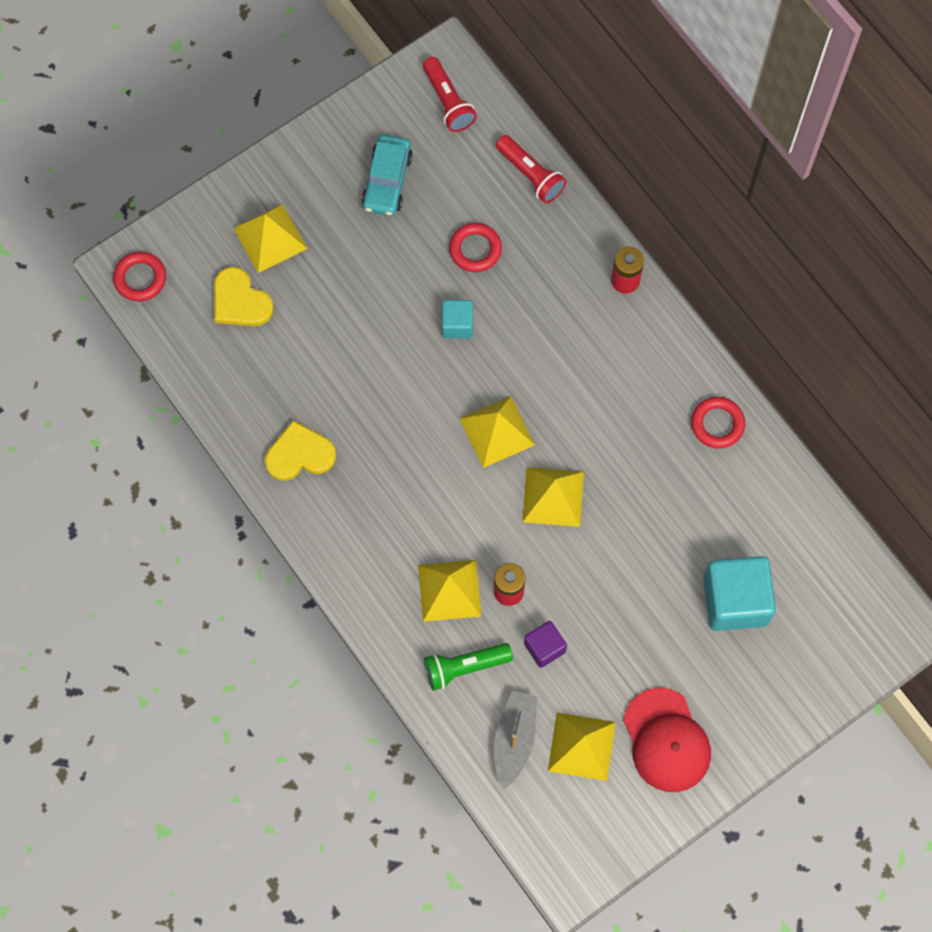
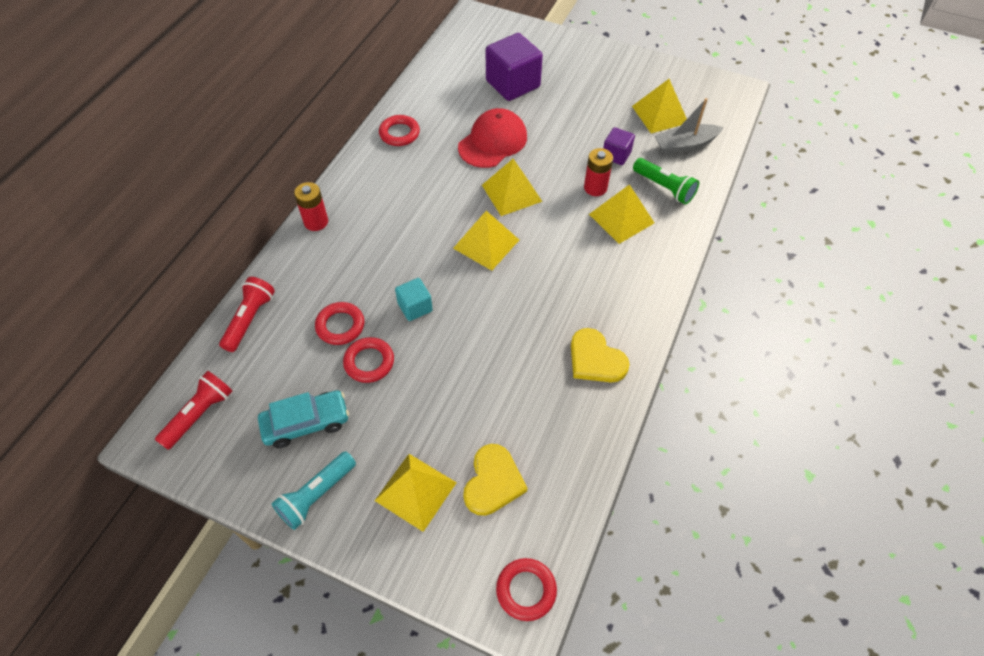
camera: 120 degrees left, 15 degrees down
red cap [623,688,711,792] -> red cap moved to [458,108,527,168]
turquoise cube [703,556,776,631] -> purple cube [486,33,543,101]
none -> turquoise flashlight [272,451,356,530]
none -> red ring [343,337,394,383]

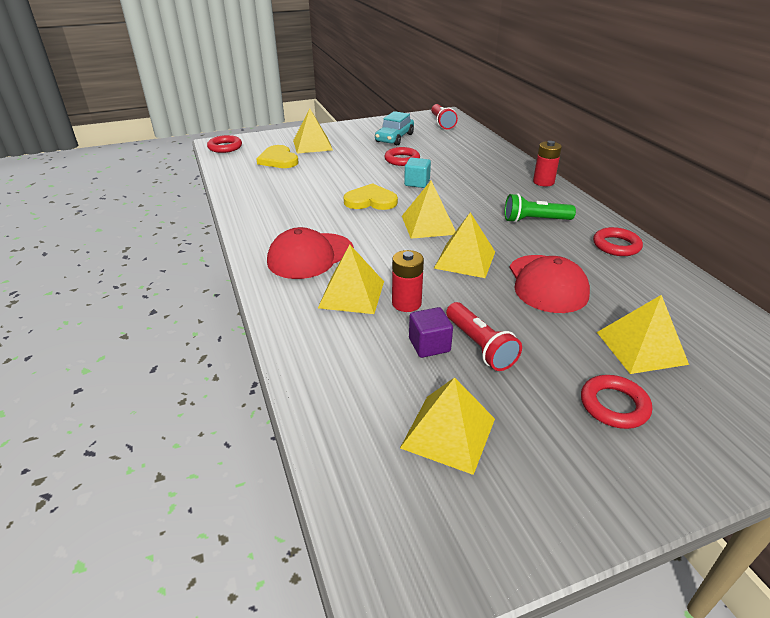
camera: 135 degrees right, 20 degrees down
red flashlight [219,277,275,352] -> red flashlight moved to [446,302,522,371]
turquoise flashlight [272,451,356,530] -> none
red ring [315,302,364,345] -> red ring moved to [581,375,652,429]
purple cube [486,33,543,101] -> yellow pyramid [597,295,689,374]
yellow heart [571,328,630,382] -> yellow heart moved to [343,183,398,210]
green flashlight [633,158,699,204] -> green flashlight moved to [504,193,576,223]
grey boat [655,98,724,154] -> none
none -> red cap [267,227,354,279]

